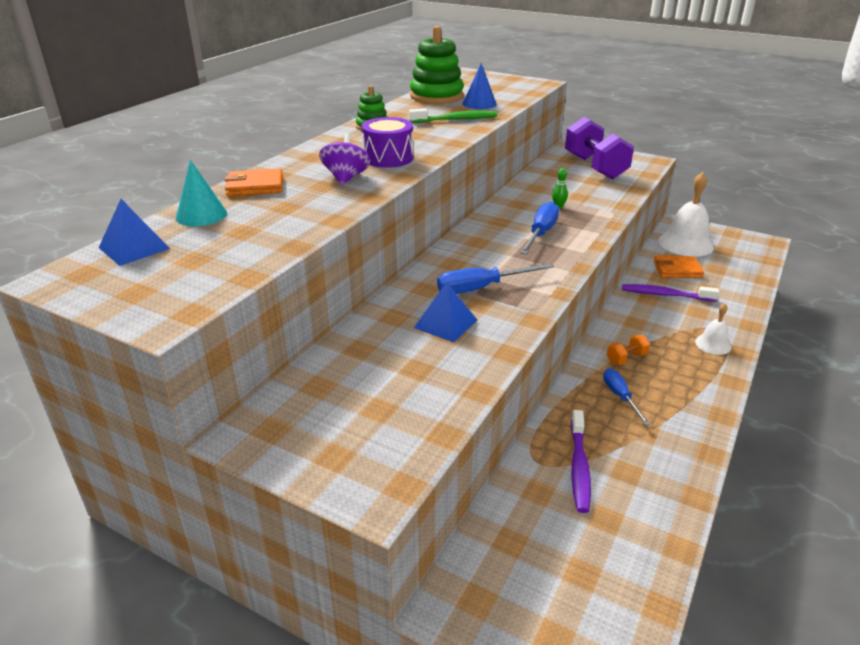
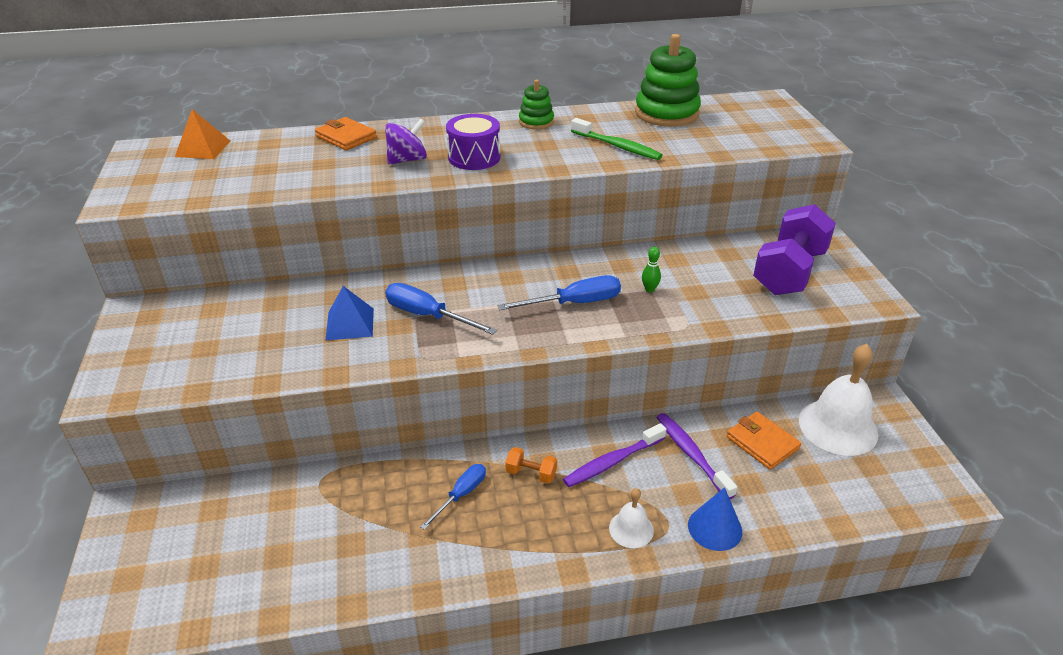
camera: 50 degrees right, 5 degrees up
blue pyramid [99,199,170,266] -> orange pyramid [175,109,230,159]
turquoise cone [176,160,227,226] -> none
blue cone [463,63,497,109] -> blue cone moved to [688,487,742,551]
purple toothbrush [571,410,591,513] -> purple toothbrush moved to [563,423,666,487]

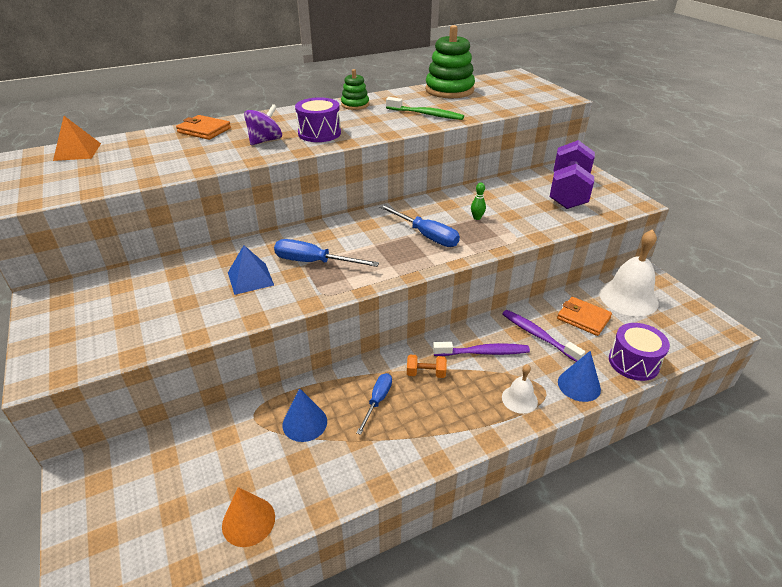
camera: 15 degrees left, 0 degrees up
blue screwdriver [497,275,621,310] -> blue screwdriver turned 75 degrees clockwise [378,204,460,247]
purple toothbrush [563,423,666,487] -> purple toothbrush turned 135 degrees counterclockwise [433,342,530,356]
none -> orange cone [222,487,275,547]
none -> blue cone [282,388,327,442]
none -> purple drum [609,323,670,381]

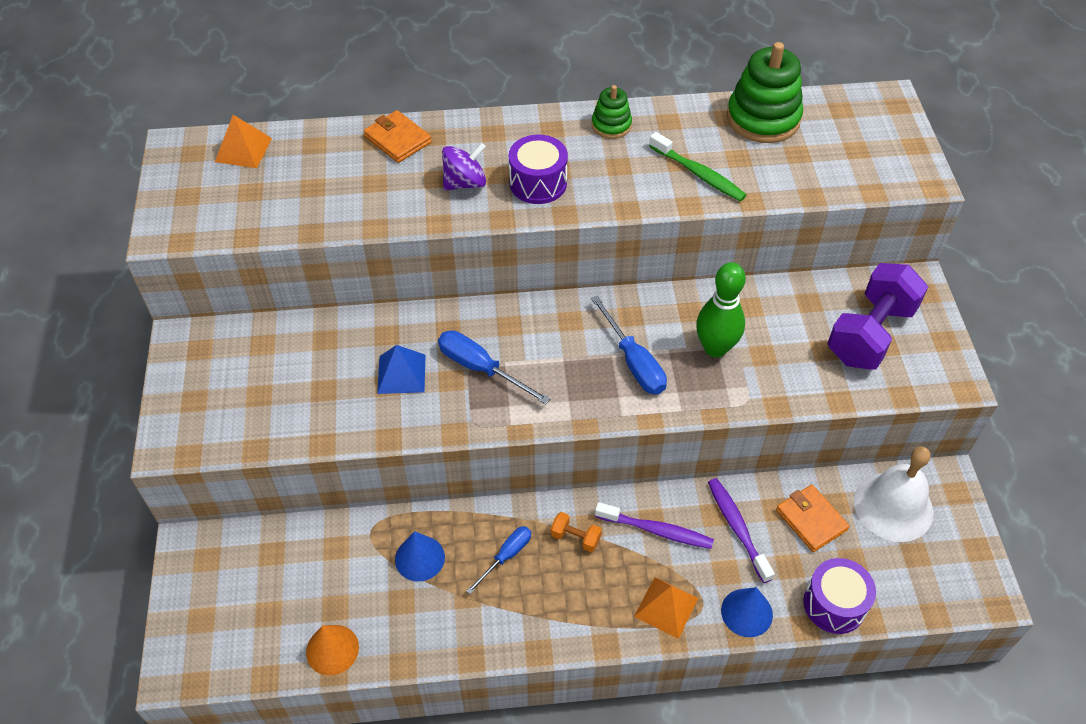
camera: 20 degrees right, 15 degrees up
green bowling pin [471,182,486,220] -> green bowling pin [696,262,746,357], size x2.32
white bell [502,364,538,414] -> orange pyramid [634,577,698,639]

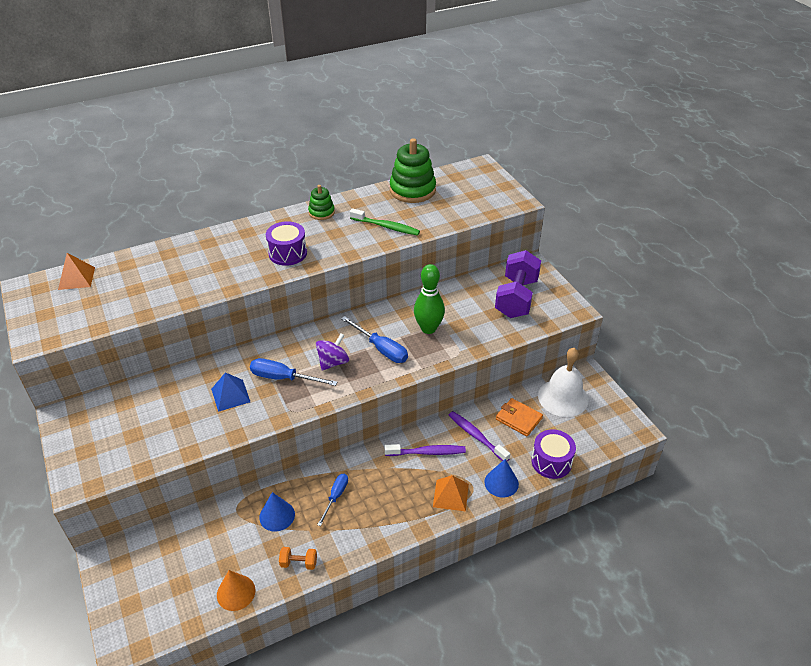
camera: 20 degrees left, 10 degrees down
orange wallet [364,110,432,163] -> none
purple spinning top [442,143,486,190] -> purple spinning top moved to [316,334,349,371]
orange dumbbell [551,512,602,552] -> orange dumbbell moved to [279,547,317,570]

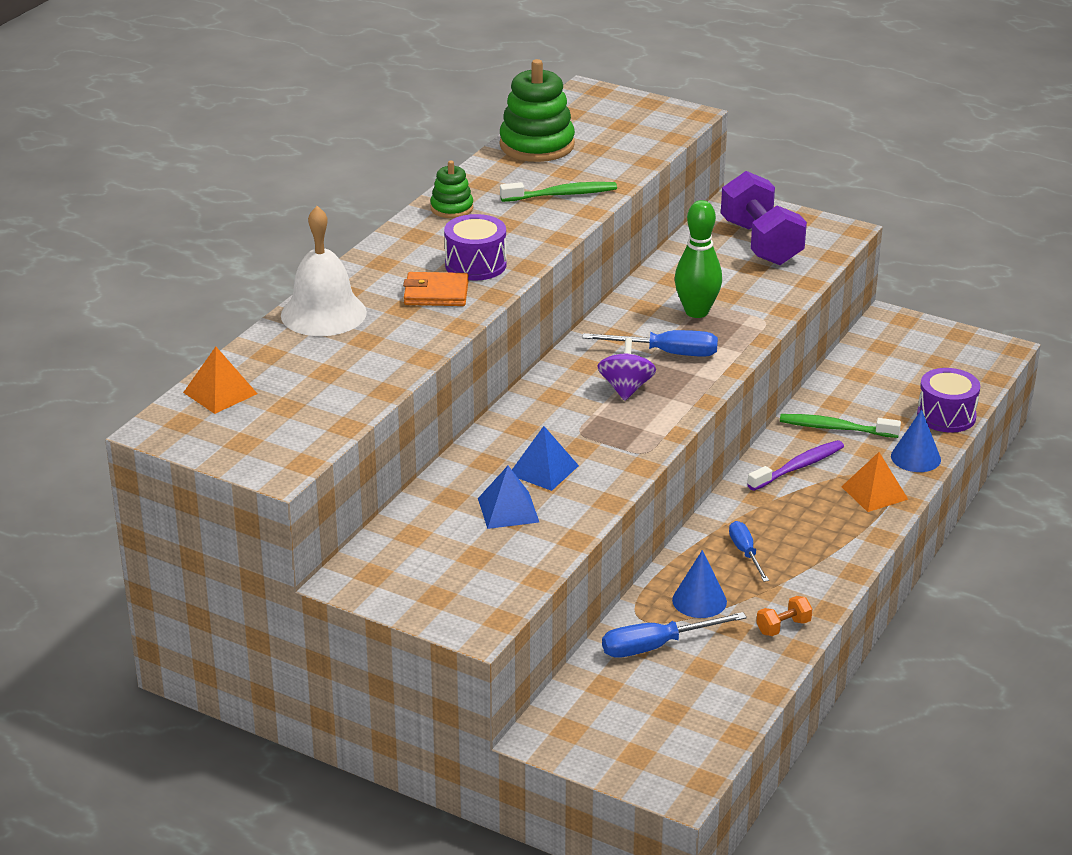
camera: 35 degrees left, 10 degrees down
orange cone [217,570,255,611] -> none
blue screwdriver [250,358,337,386] -> blue screwdriver moved to [602,612,747,658]
purple toothbrush [449,411,510,461] -> green toothbrush [780,414,901,438]
orange wallet [496,398,543,437] -> orange wallet moved to [403,272,469,306]
white bell [538,348,588,417] -> white bell moved to [281,206,367,336]
none -> blue pyramid [478,466,539,529]

